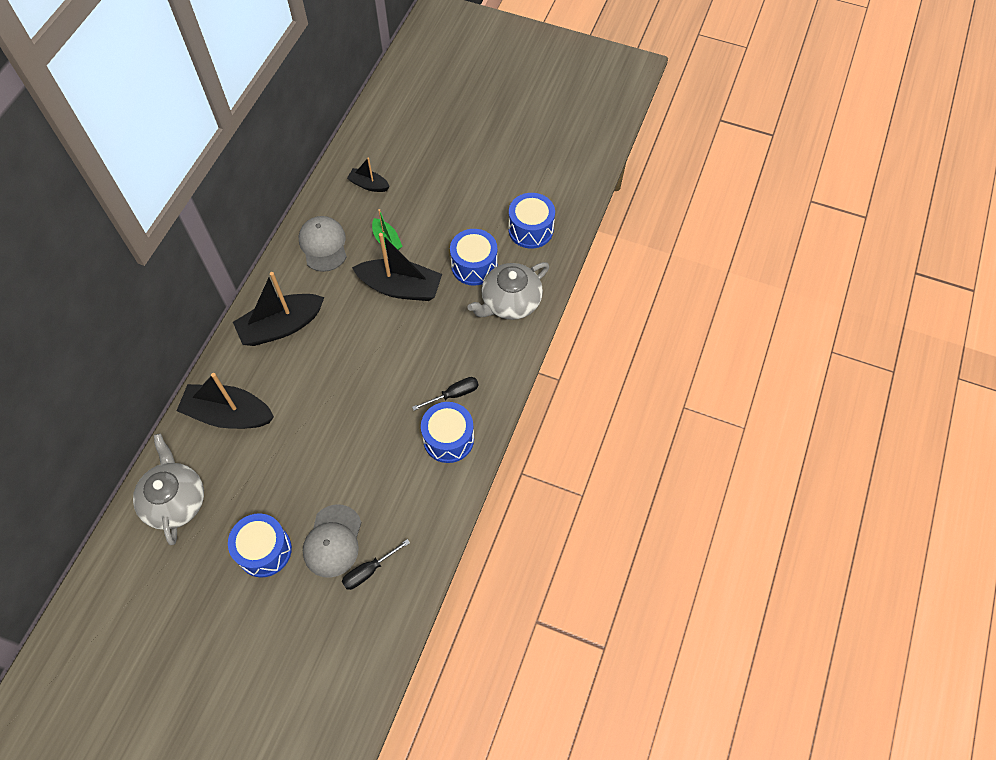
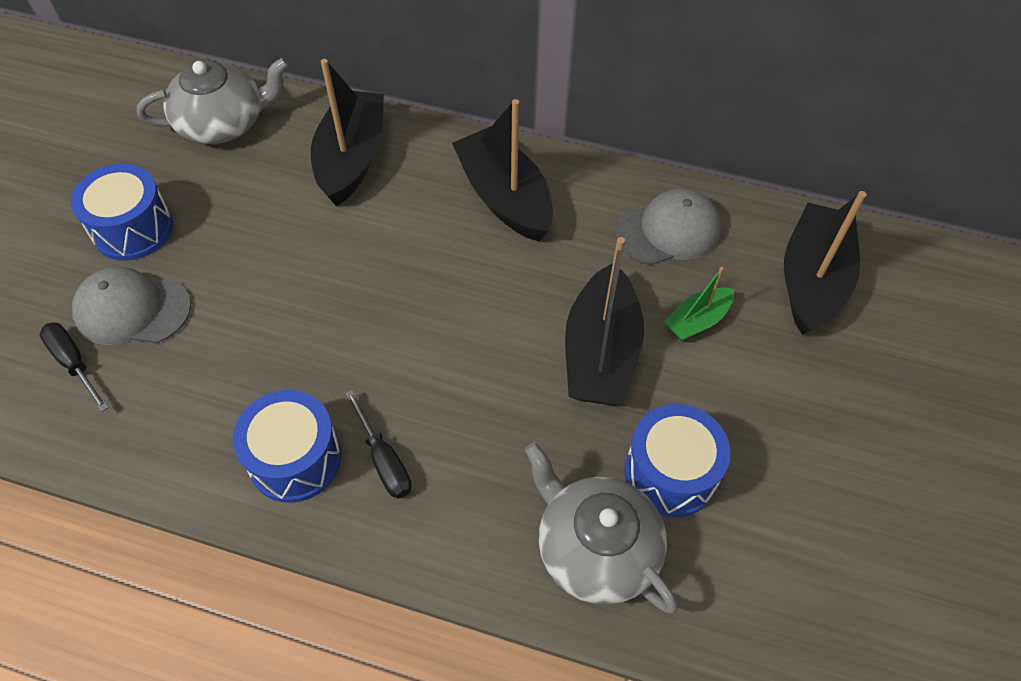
camera: 85 degrees right, 5 degrees down
black boat [347,157,390,192] -> black boat [784,191,867,335], size x1.90
blue drum [508,193,555,249] -> none

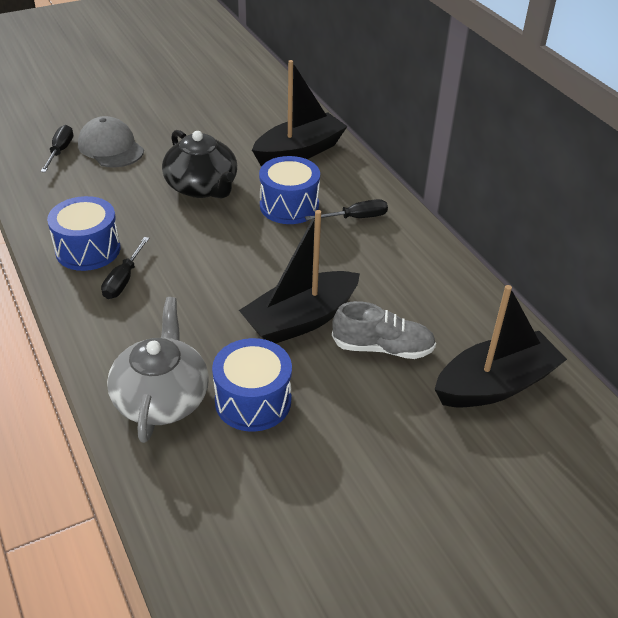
camera: 45 degrees right, 15 degrees down
blue drum [71,164,173,261] -> blue drum moved to [259,156,320,224]
grey teapot [137,57,289,144] -> none
black boat [452,99,553,241] -> black screwdriver [305,199,388,220]
grey cap [615,188,721,265] -> none
green boat [664,267,734,341] -> grey shoe [332,301,436,359]
none -> black teapot [162,130,237,198]

